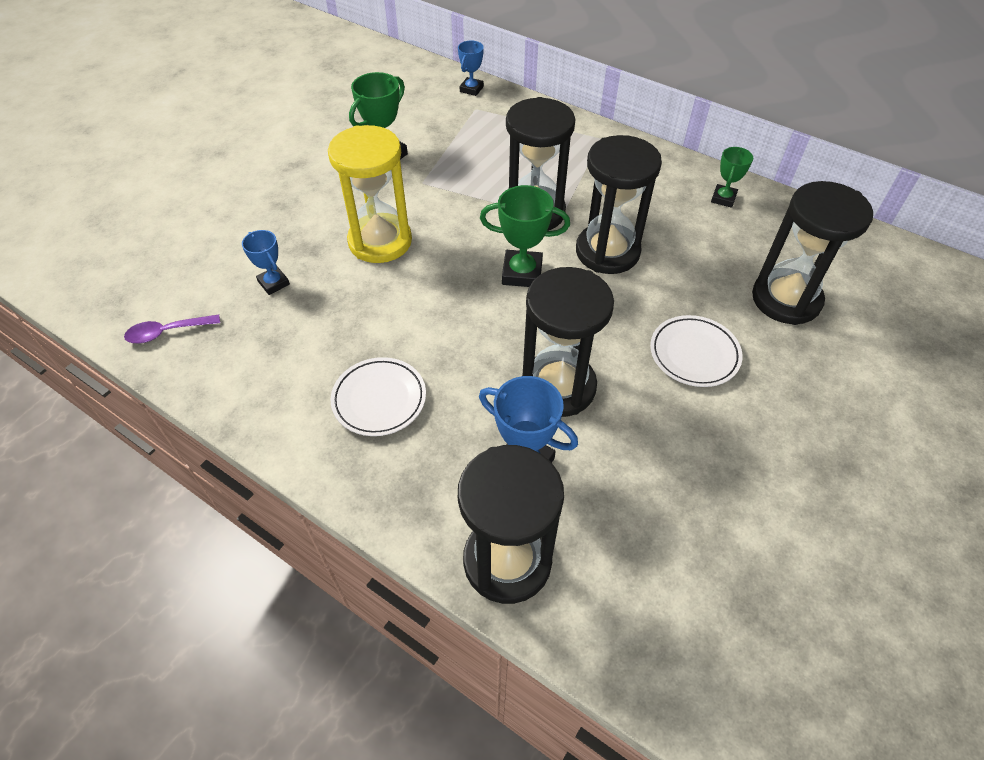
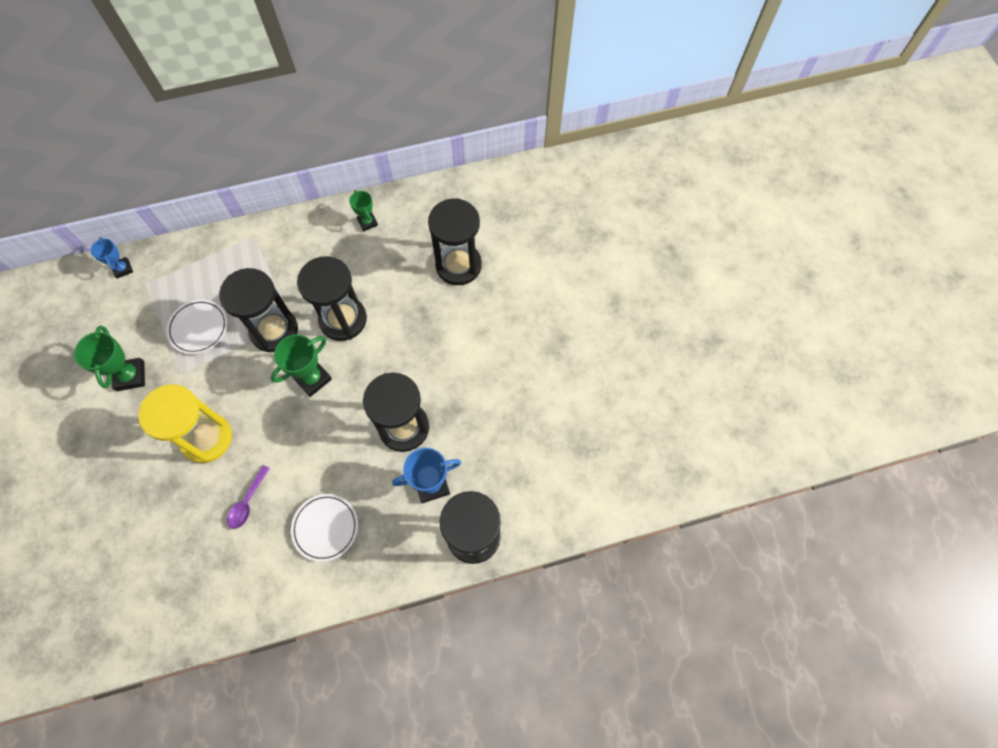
camera: 50 degrees left, 15 degrees up
purple spoon [124,315,220,343] -> purple spoon moved to [227,465,270,529]
blue trophy [242,230,290,295] -> none
white plate [650,315,743,387] -> white plate moved to [166,299,227,354]

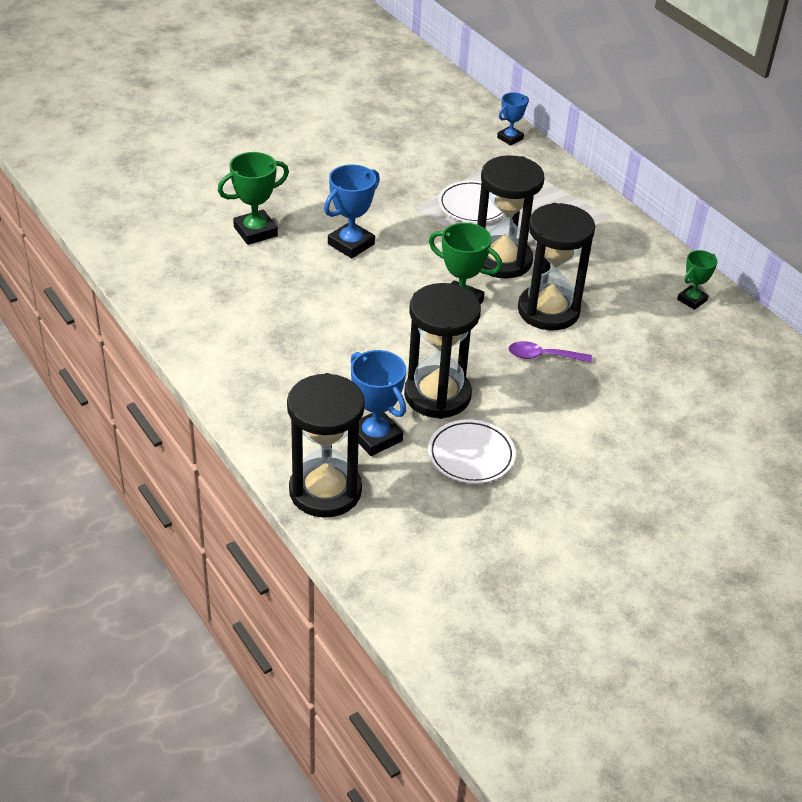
camera: 70 degrees right, 25 degrees down
green trophy [74,325,145,391] -> green trophy moved to [218,152,289,245]
yellow hourglass [138,384,232,463] -> blue trophy [324,164,380,258]
purple spoon [227,465,270,529] -> purple spoon moved to [508,341,592,363]
white plate [291,494,358,562] -> white plate moved to [428,419,516,484]
black hourglass [428,198,482,285] -> none

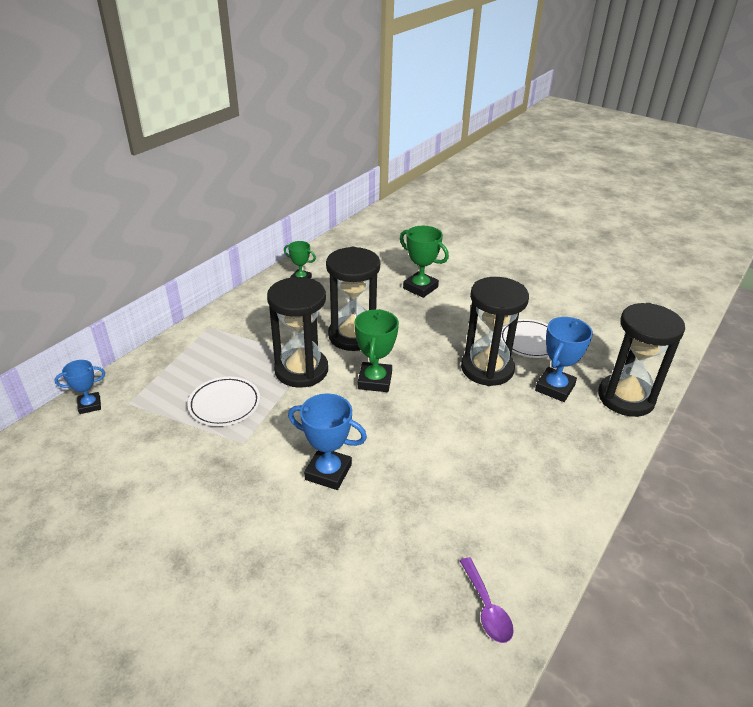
camera: 110 degrees left, 5 degrees down
green trophy [218,152,289,245] -> green trophy moved to [400,226,449,298]
blue trophy [497,92,529,146] -> blue trophy turned 45 degrees counterclockwise [54,360,105,414]
purple spoon [508,341,592,363] -> purple spoon moved to [460,557,514,643]

